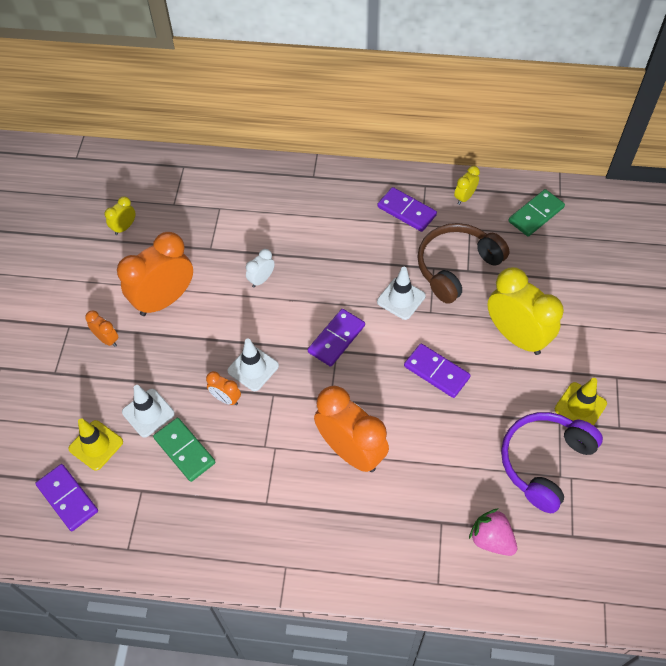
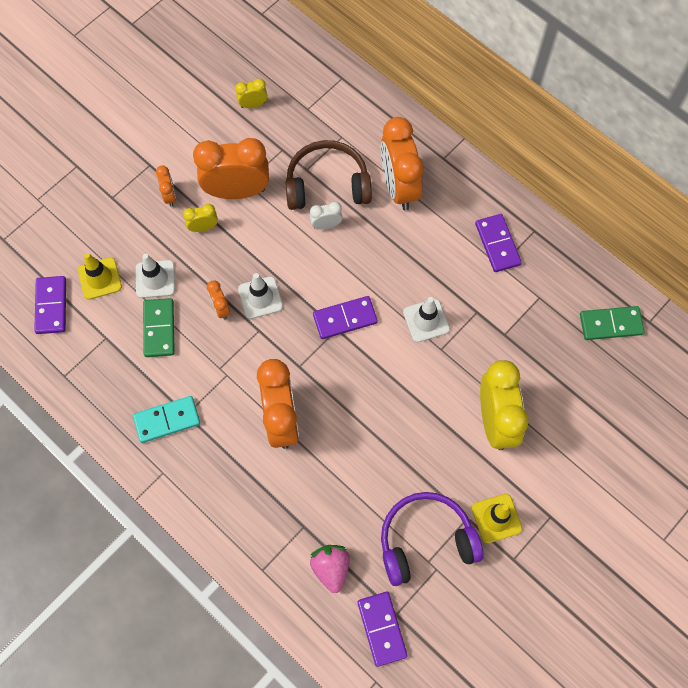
camera: 35 degrees right, 10 degrees up
purple domino [404,343,471,398] -> purple domino moved to [357,592,408,667]
brown headphones [417,223,510,304] -> brown headphones moved to [285,140,372,210]
yellow clock [454,166,480,205] -> yellow clock moved to [183,204,218,232]
none -> turquoise domino [133,396,200,443]
none -> orange clock [381,117,424,210]

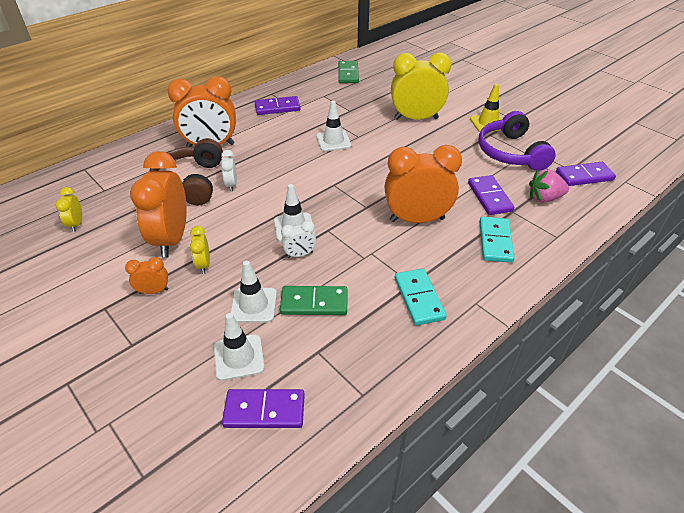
camera: 85 degrees left, 25 degrees down
yellow traffic cone [78,253,122,300] -> white traffic cone [214,313,265,381]
orange clock [207,280,230,320] -> white clock [281,220,316,258]
purple domino [313,296,378,339] -> purple domino moved to [468,175,514,215]
none -> turquoise domino [479,217,515,263]

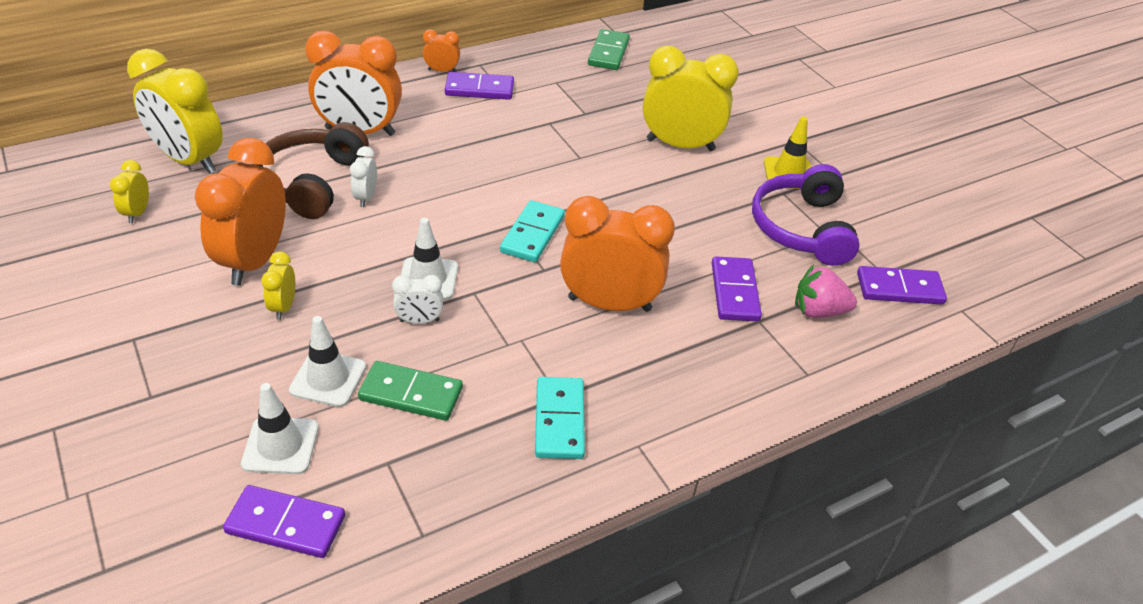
camera: 10 degrees right, 0 degrees up
orange clock [125,257,168,294] -> orange clock moved to [423,29,460,72]
white traffic cone [316,101,351,151] -> none
turquoise domino [479,217,515,263] -> turquoise domino moved to [500,200,565,262]
none -> yellow clock [127,49,223,174]

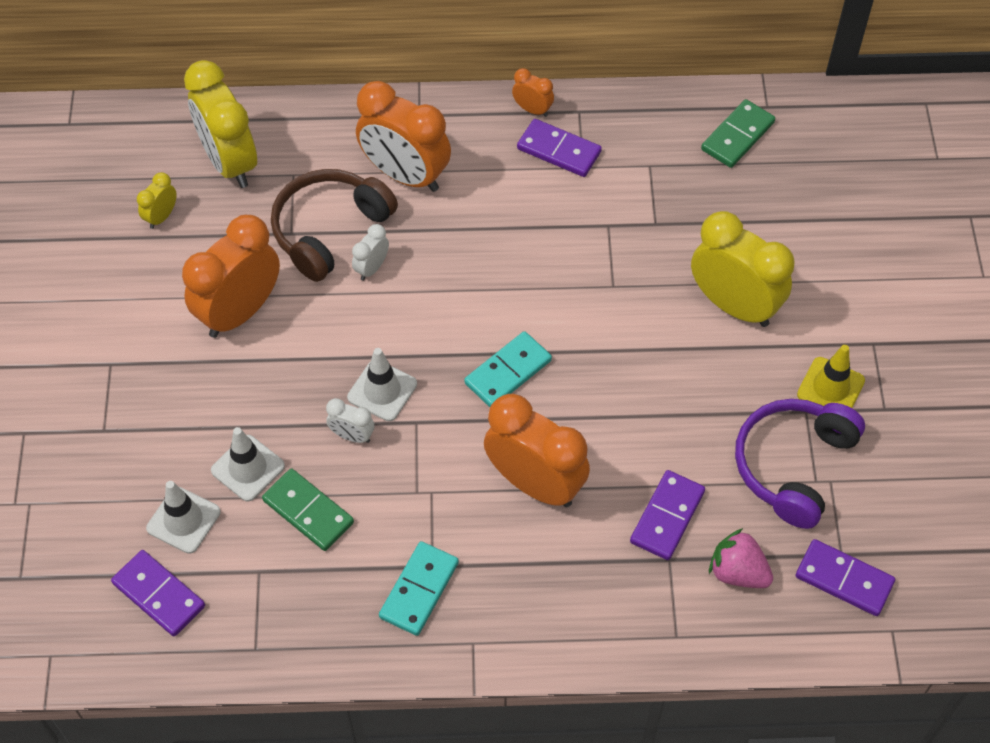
camera: 30 degrees right, 15 degrees up
yellow clock [261,252,295,320] -> none

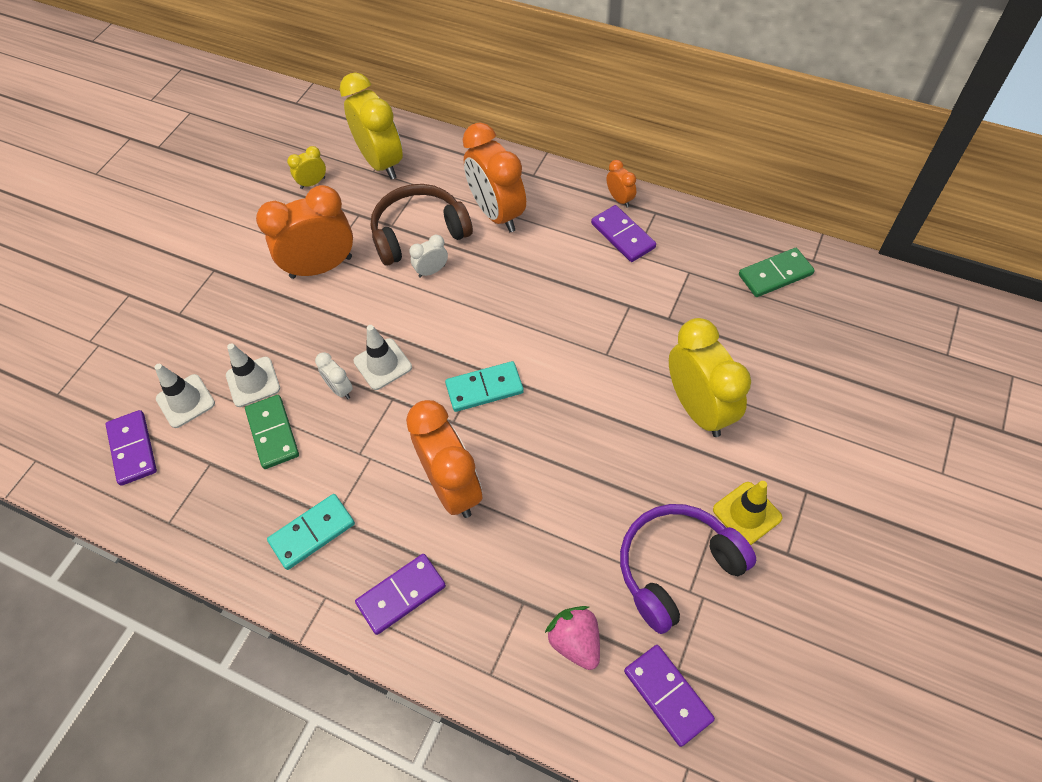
camera: 30 degrees right, 0 degrees up
yellow clock [184,60,257,188] -> yellow clock turned 150 degrees clockwise [340,72,403,180]
purple domino [630,470,705,560] -> purple domino moved to [355,554,446,635]

